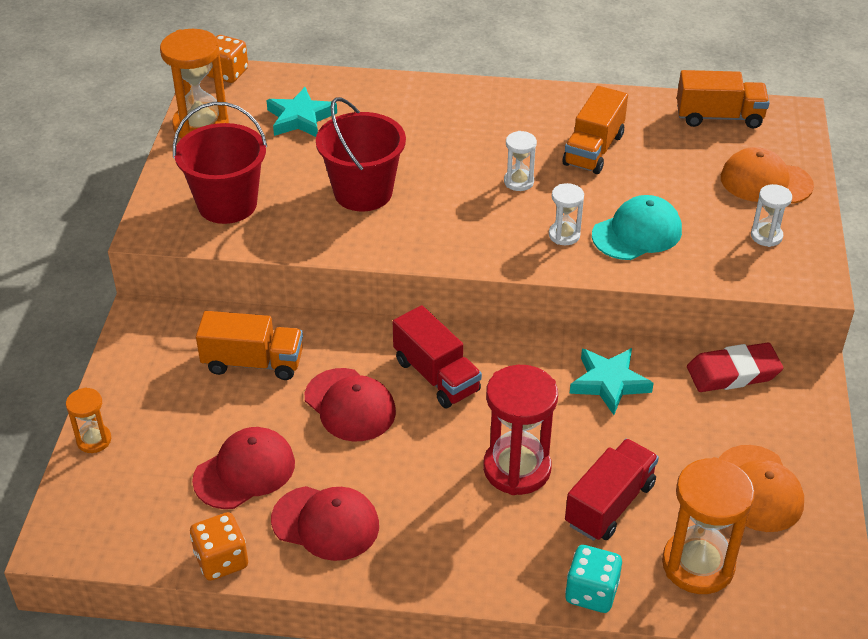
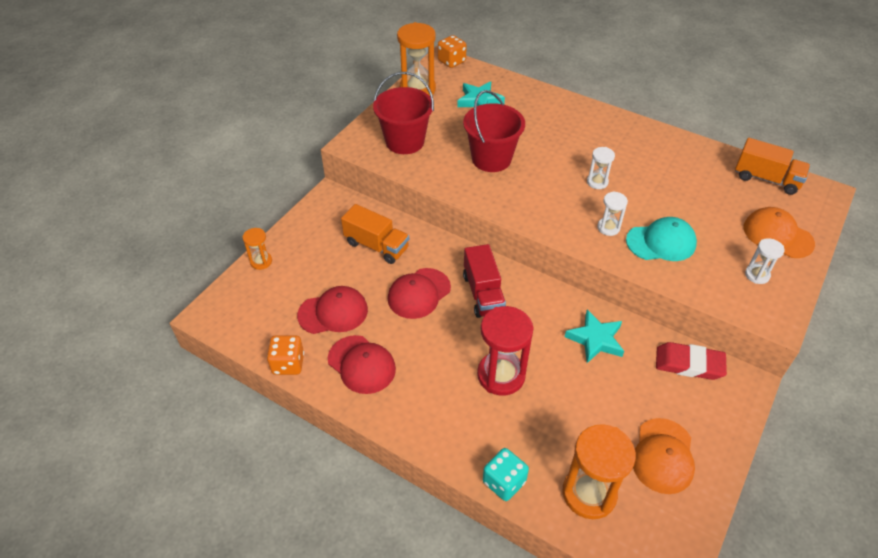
camera: 25 degrees right, 5 degrees up
red cap [305,368,396,442] -> red cap turned 60 degrees clockwise [388,268,451,319]
orange truck [563,86,628,174] -> none
red truck [565,439,659,541] -> none

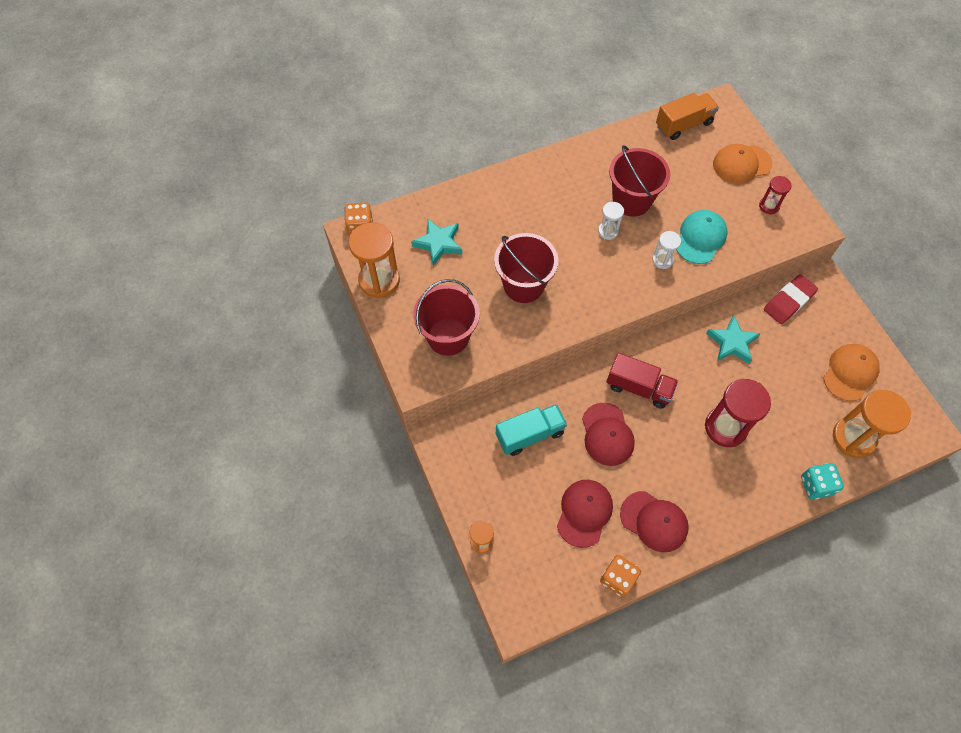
camera: 55 degrees left, 15 degrees up
red cap [328,335,396,394] -> red cap turned 45 degrees clockwise [620,491,689,552]
orange truck [341,204,409,264] -> turquoise truck [496,404,567,456]
orange cap [633,418,695,494] -> orange cap turned 105 degrees counterclockwise [823,344,880,401]
white hourglass [745,238,785,284] -> red hourglass [759,176,791,214]
none -> red bucket [609,145,670,216]

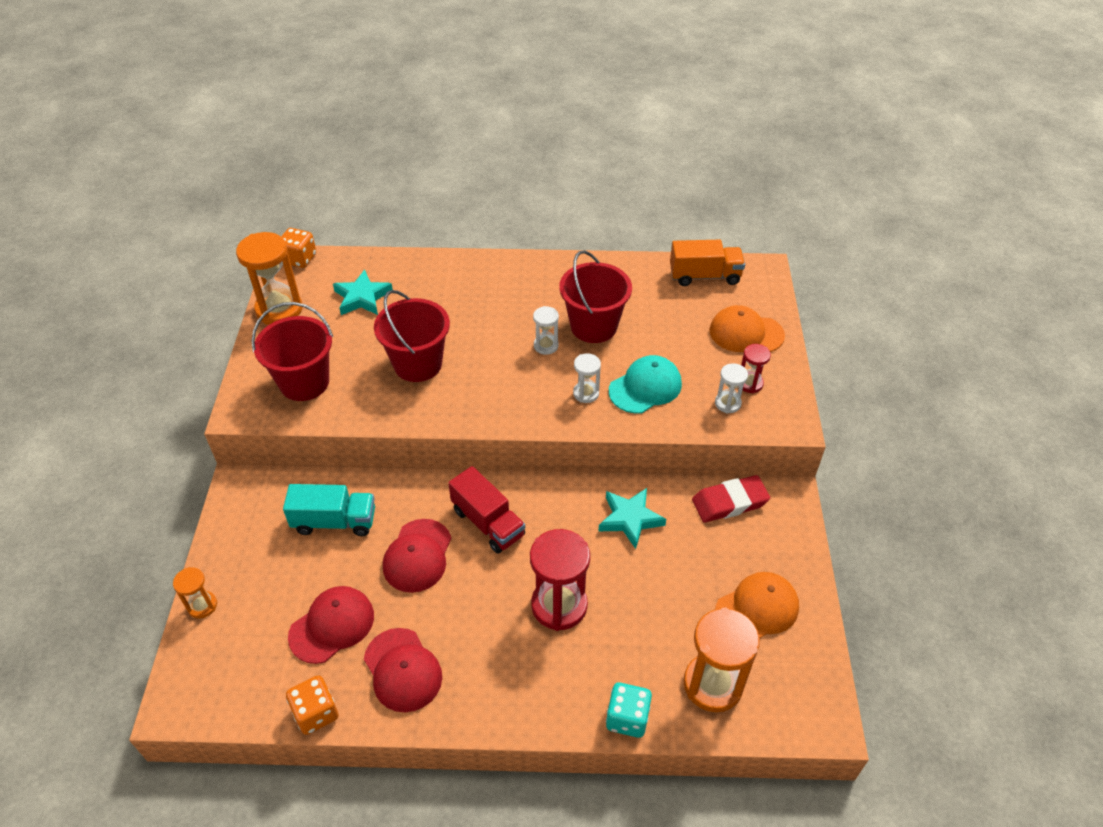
camera: 25 degrees right, 15 degrees down
none -> white hourglass [715,363,748,413]

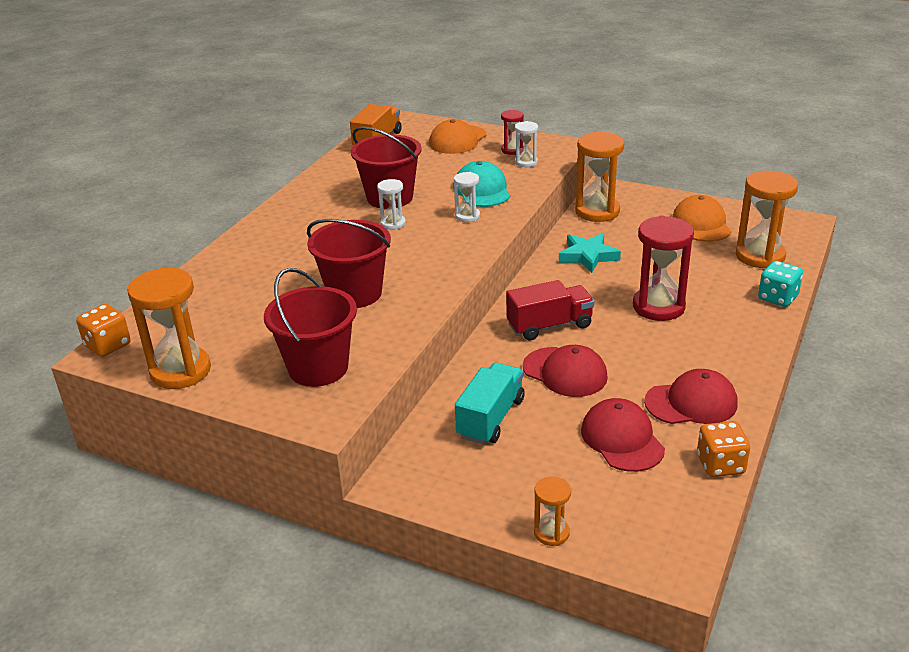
camera: 65 degrees left, 15 degrees down
turquoise star [333,270,393,315] -> none
red eraser [692,475,770,523] -> orange hourglass [575,132,624,222]

